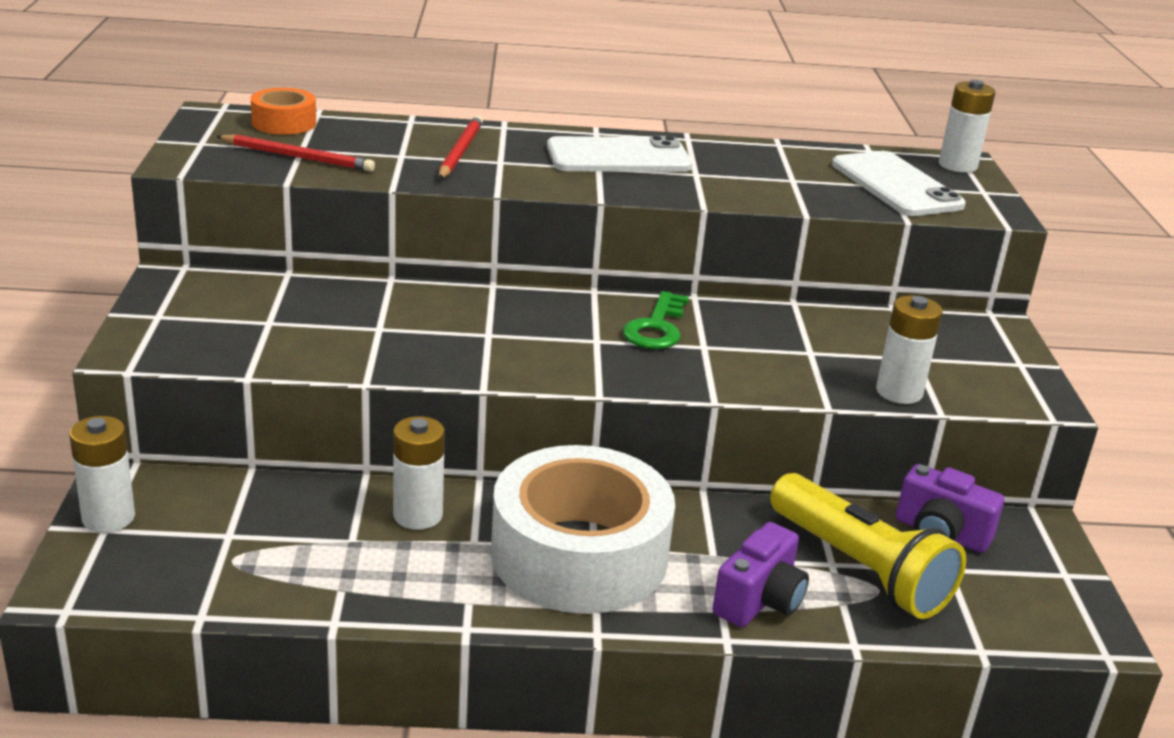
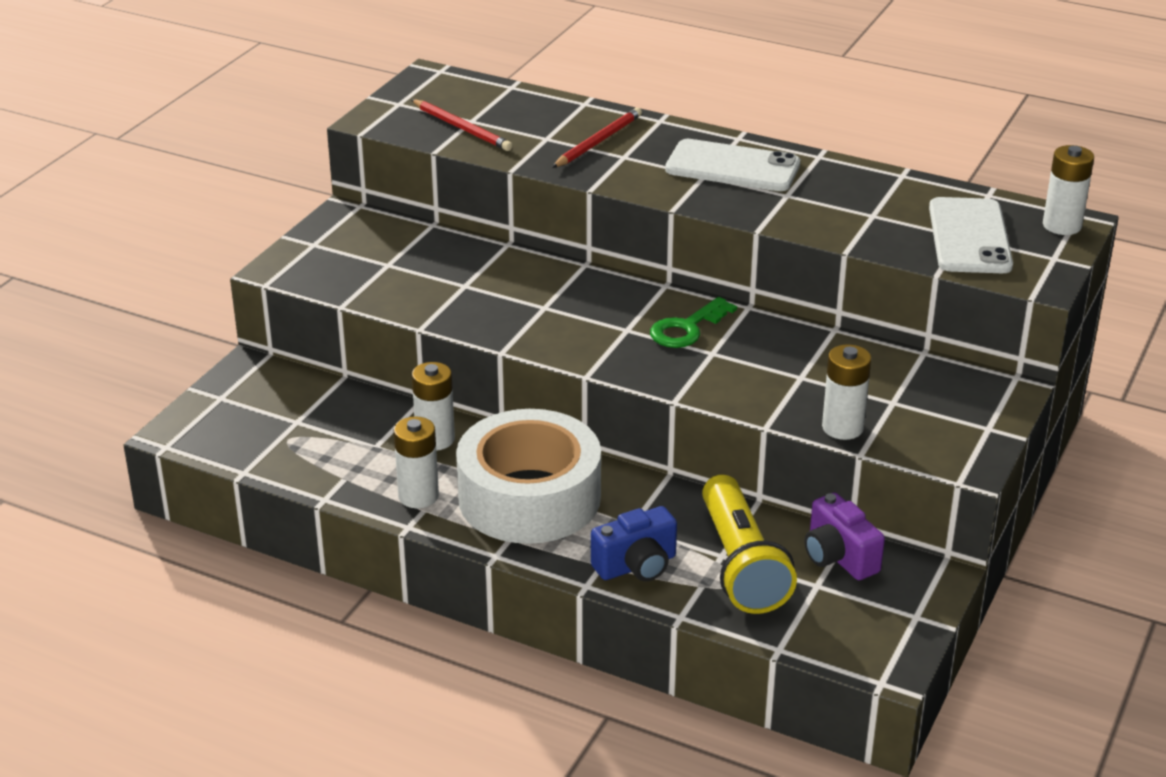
camera: 30 degrees right, 5 degrees up
white battery [69,416,135,533] -> white battery moved to [394,416,439,508]
orange tape [251,88,316,135] -> none
purple camera [713,522,809,627] -> blue camera [591,506,677,581]

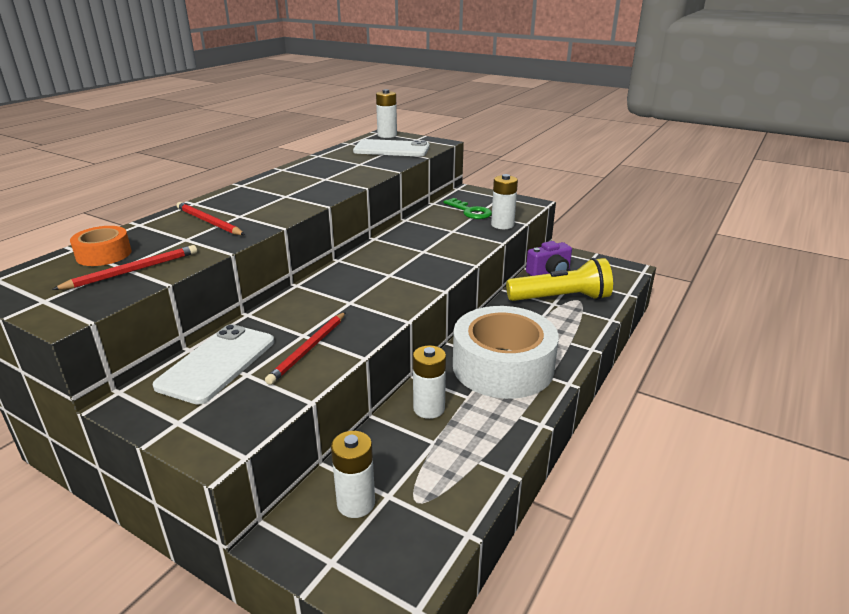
camera: 85 degrees left, 5 degrees down
white battery [394,416,439,508] -> white battery moved to [331,431,375,518]
blue camera [591,506,677,581] -> none
green key [650,297,737,348] -> green key moved to [443,198,492,219]
white phone [665,139,800,191] -> white phone moved to [152,324,274,404]
none -> orange tape [70,226,132,266]
none -> red pencil [265,312,346,385]

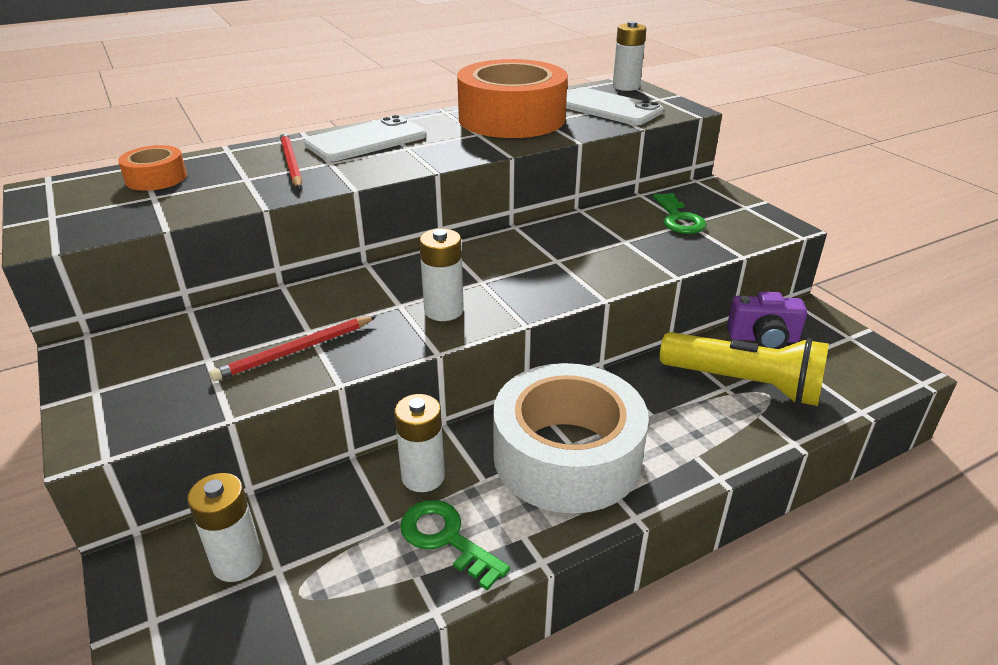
camera: 30 degrees right, 5 degrees up
red pencil [52,245,197,290] -> none
white phone [152,324,274,404] -> white phone moved to [304,115,427,162]
white battery [491,174,518,229] -> white battery moved to [419,229,464,321]
none -> green key [400,500,510,590]
none -> orange tape [457,59,568,138]

